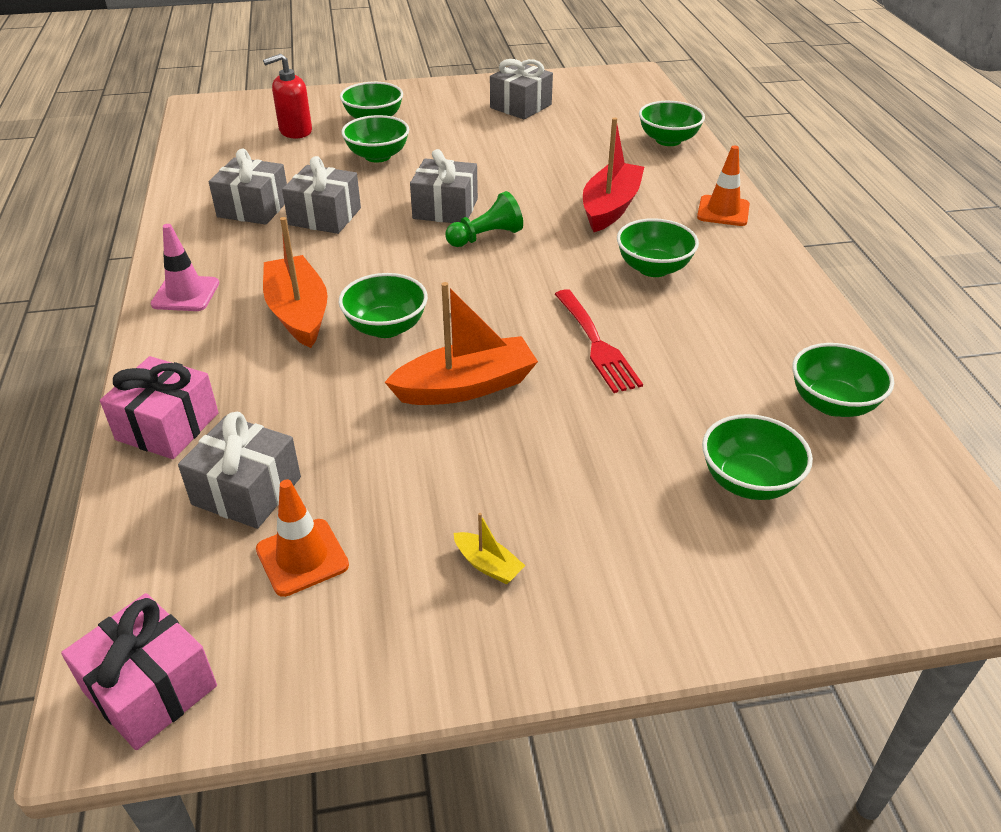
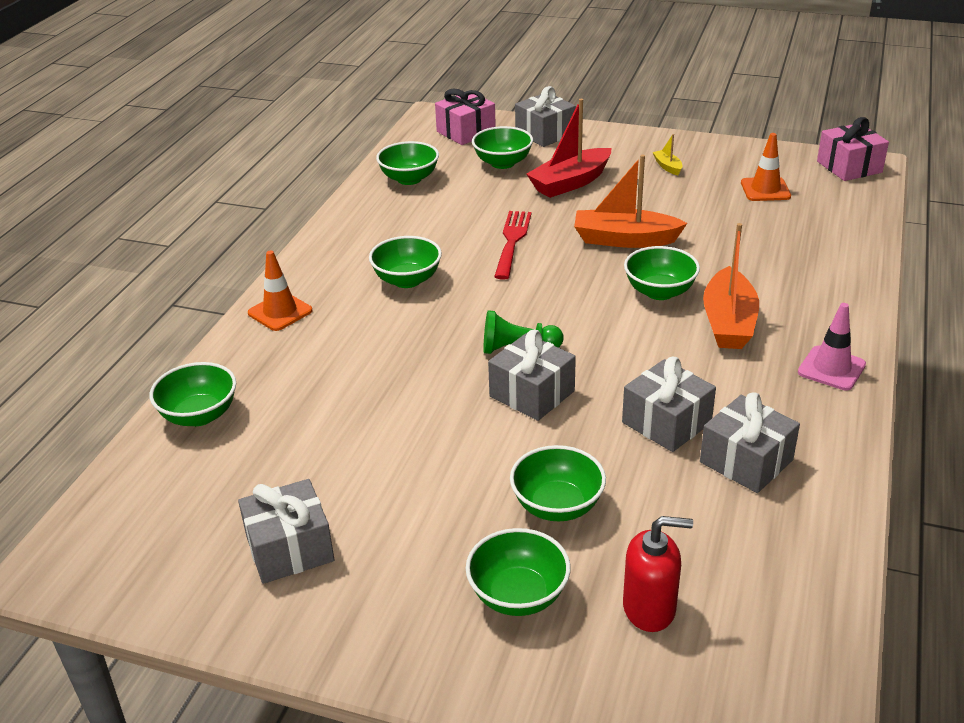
camera: 150 degrees left, 5 degrees down
pink gift [100,356,219,459] -> pink gift moved to [435,89,496,145]
grey gift [178,411,301,529] -> grey gift moved to [515,86,576,147]
red boat [583,117,644,232] -> red boat moved to [526,99,612,198]

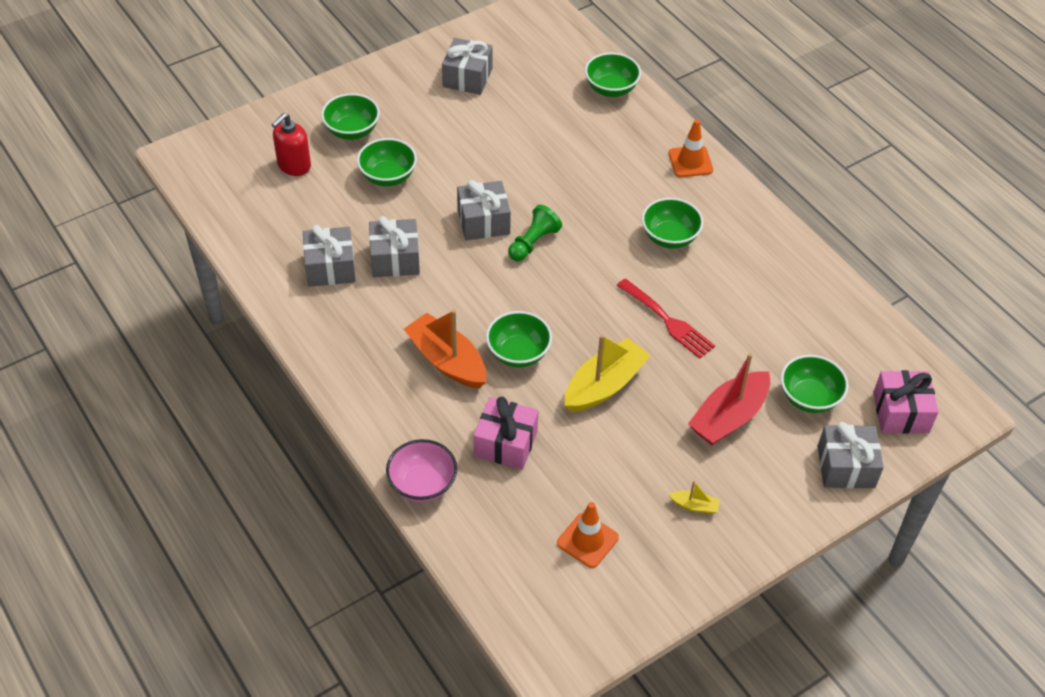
camera: 125 degrees right, 15 degrees up
green bowl [376,141,439,185] -> none
red boat [526,99,612,198] -> red boat turned 135 degrees counterclockwise [688,353,770,445]
orange boat [574,154,687,248] -> yellow boat [565,334,651,412]
pink traffic cone [798,303,866,390] -> none
pink gift [817,117,889,181] -> pink gift moved to [474,397,538,470]
none -> pink bowl [386,439,457,502]

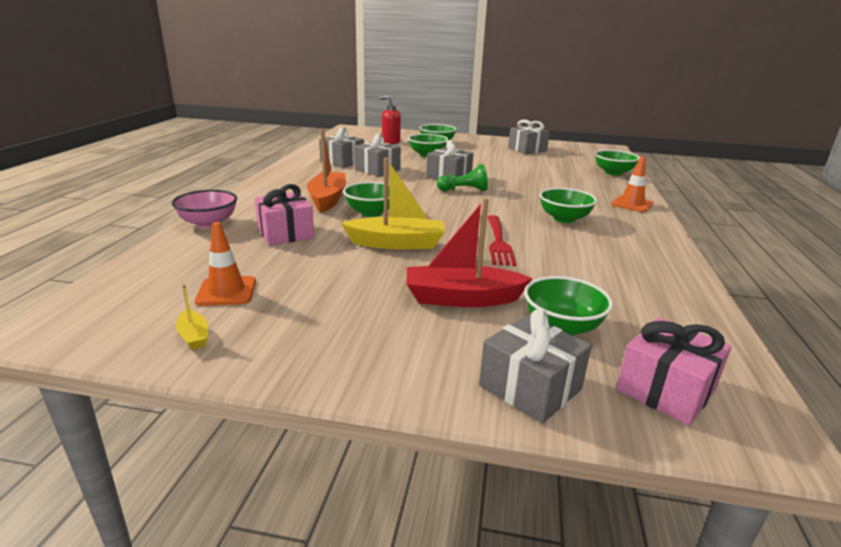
camera: 45 degrees right, 25 degrees down
yellow boat [669,481,720,514] -> yellow boat moved to [176,284,208,350]

